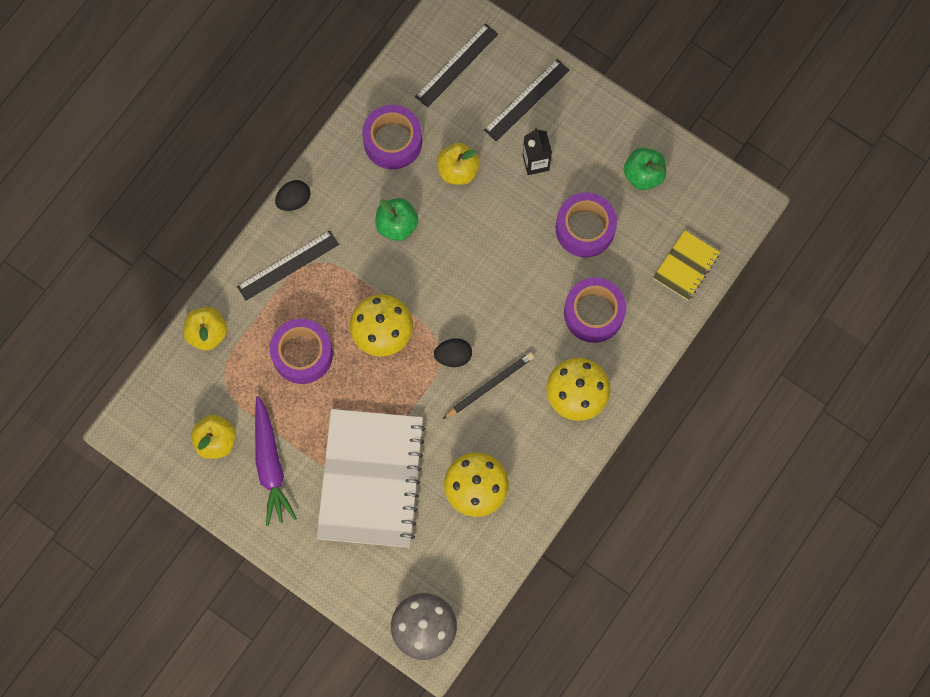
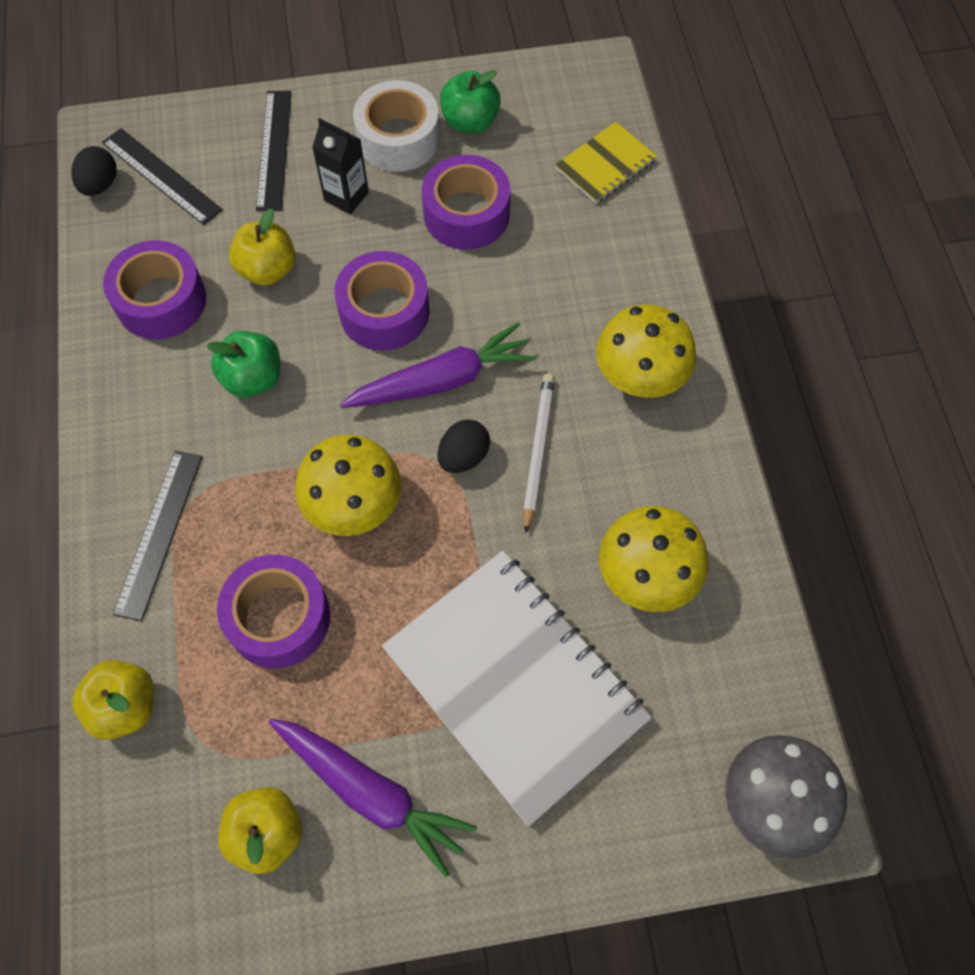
camera: 45 degrees left, 10 degrees down
black egg [275,180,310,211] -> black egg moved to [71,146,117,196]
black ruler [415,23,498,107] -> black ruler turned 45 degrees counterclockwise [102,128,223,225]
black pencil [443,352,534,419] -> white pencil [523,374,555,533]
purple tape [564,277,626,343] -> purple tape moved to [334,251,430,351]
yellow notebook [653,230,720,300] -> yellow notebook turned 60 degrees clockwise [555,122,657,204]
none -> purple carrot [340,322,536,408]
none -> white tape [353,80,440,172]

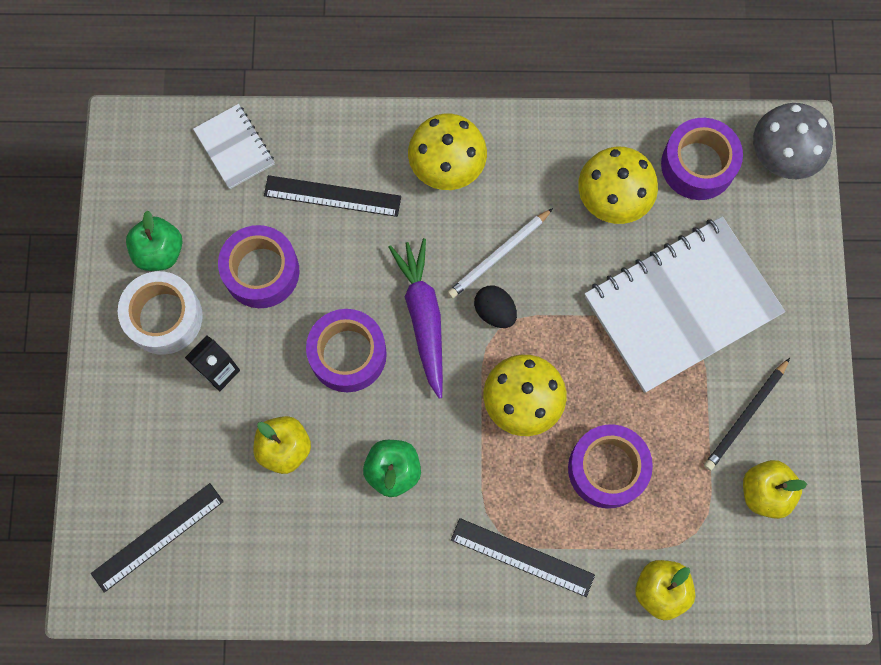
camera: 80 degrees left, 10 degrees up
black egg [71,146,117,196] -> none
purple tape [103,240,206,339] -> purple tape moved to [661,118,743,200]
black ruler [256,91,291,211] -> black ruler moved to [264,175,401,217]
purple carrot [269,718,477,877] -> black pencil [704,358,790,471]
white pencil [523,374,555,533] -> white pencil turned 60 degrees counterclockwise [447,208,553,299]
yellow notebook [555,122,657,204] -> white notebook [193,104,275,189]

